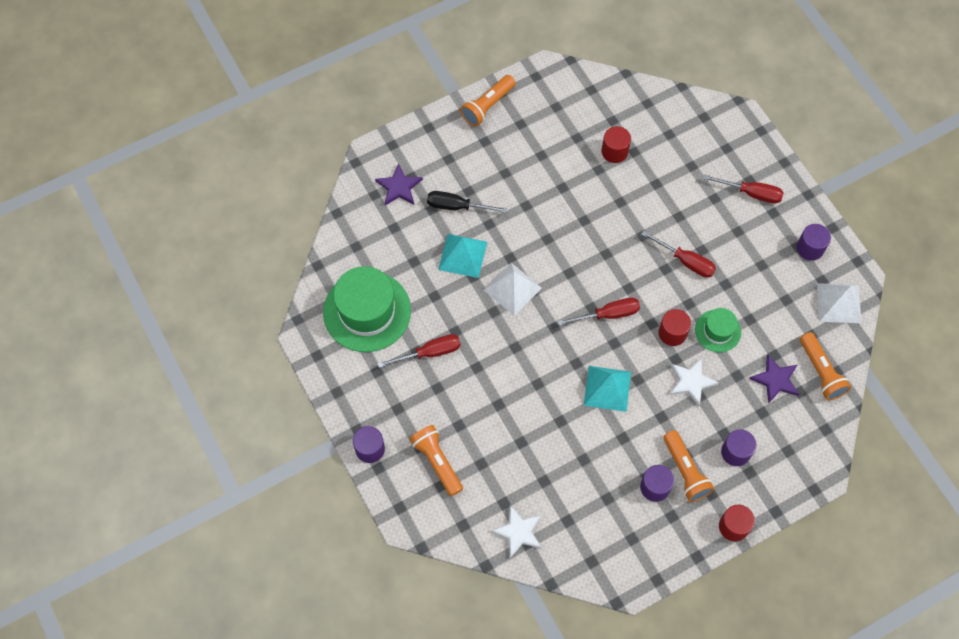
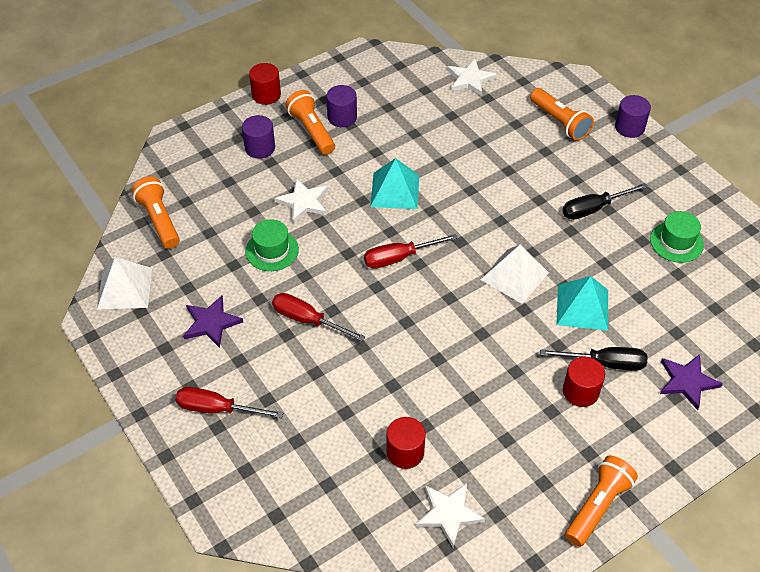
camera: 175 degrees right, 15 degrees down
green hat [323,266,411,352] -> green hat [650,211,704,263], size x0.52
red screwdriver [378,334,461,368] -> black screwdriver [562,183,648,220]
red cylinder [659,309,691,346] -> red cylinder moved to [563,357,605,407]
purple star [749,355,799,403] -> purple star moved to [183,295,243,348]
purple cylinder [797,224,831,261] -> none
none -> white star [416,483,485,547]

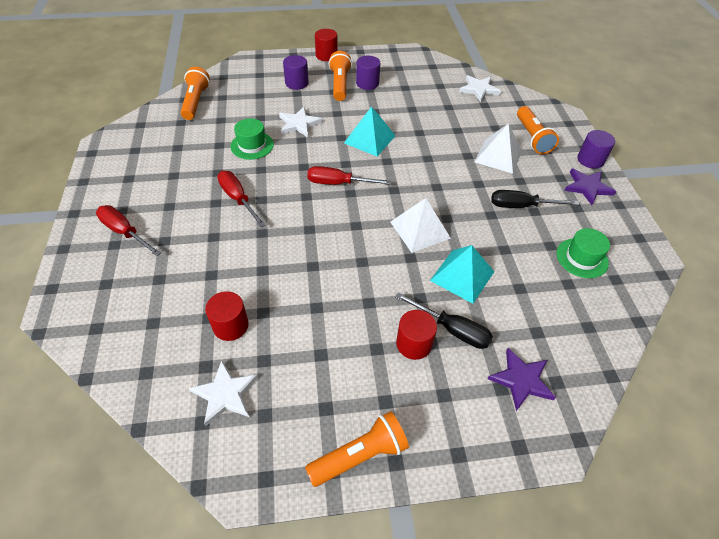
camera: 25 degrees right, 0 degrees up
white pyramid [97,257,152,310] -> white pyramid moved to [474,123,522,174]
purple star [183,295,243,348] -> purple star moved to [564,168,616,205]

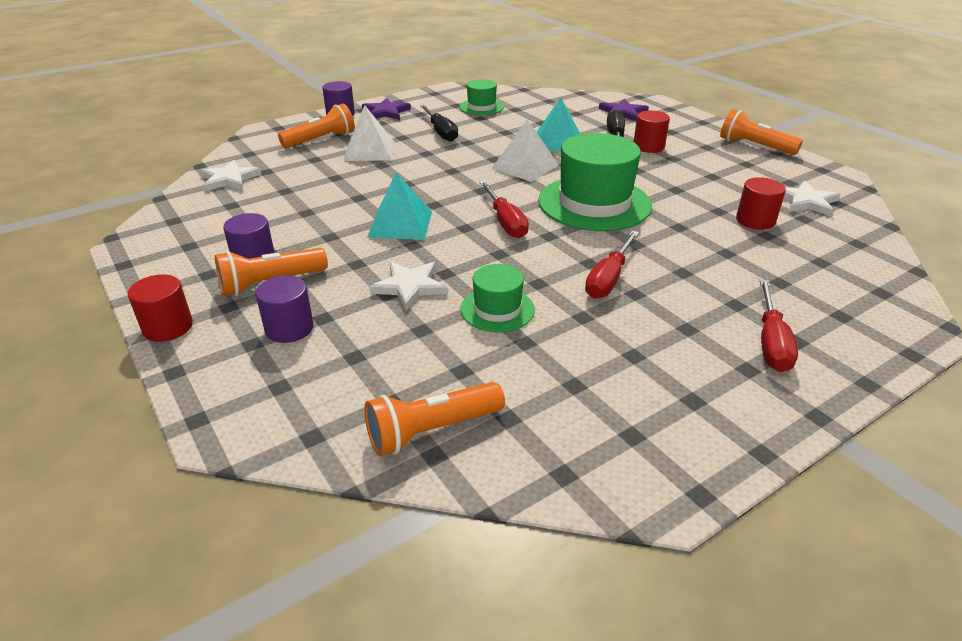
camera: 115 degrees left, 15 degrees down
none -> green hat [538,133,652,231]

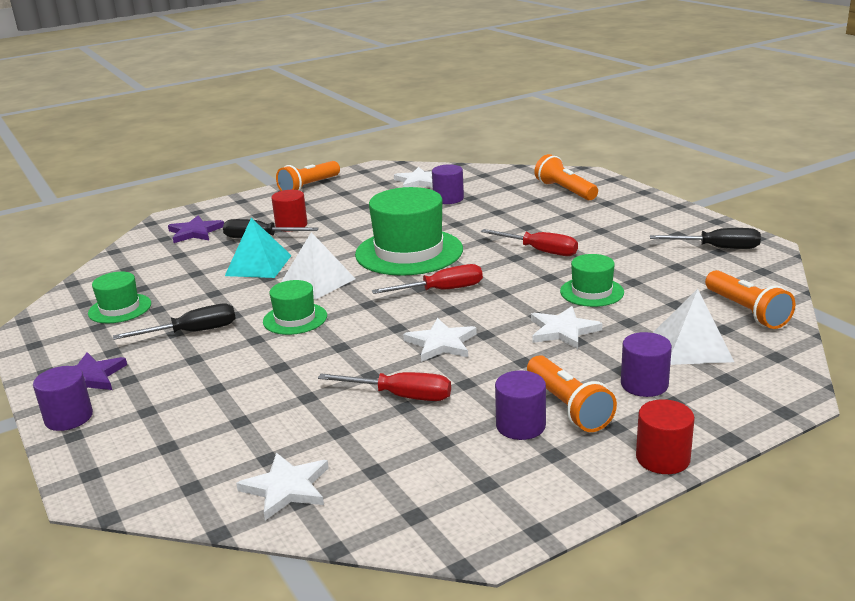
camera: 85 degrees left, 10 degrees down
orange flashlight [278,104,355,148] -> orange flashlight moved to [534,154,598,200]
white pyramid [344,105,394,161] -> white pyramid moved to [653,289,734,365]
turquoise pyramid [367,172,432,240] -> white star [403,318,477,362]
red cylinder [736,177,786,230] -> purple cylinder [432,164,464,204]
red screwdriver [760,279,798,372] -> red screwdriver moved to [318,372,451,401]
none -> green hat [263,280,327,335]
none -> black screwdriver [650,228,761,249]

